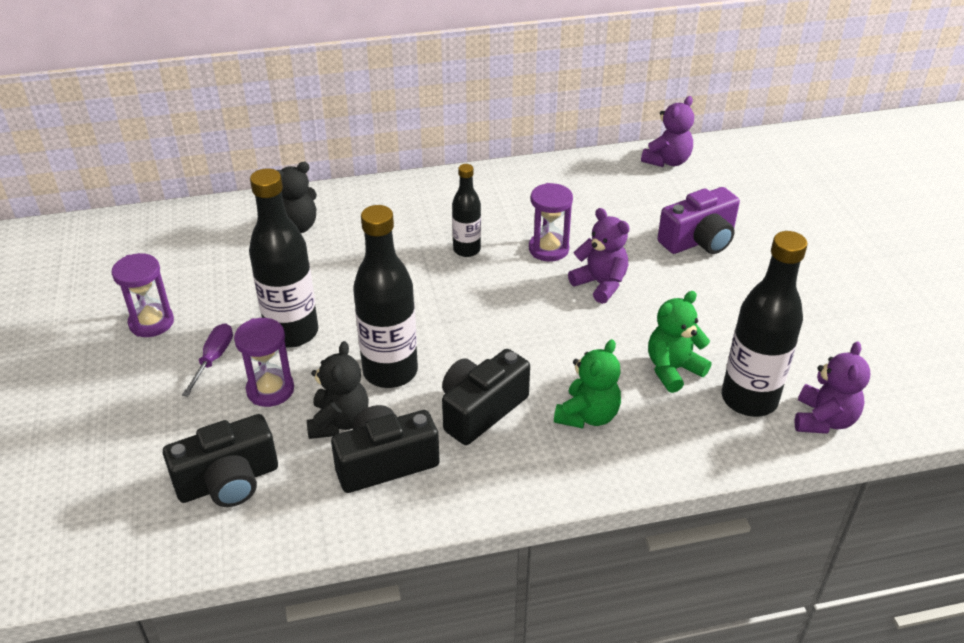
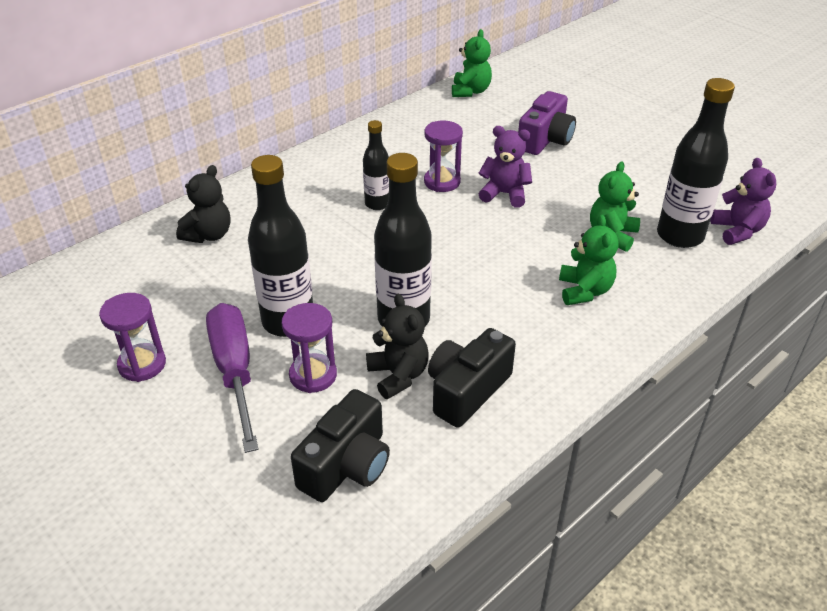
camera: 30 degrees left, 0 degrees up
purple screwdriver [182,323,233,397] -> purple screwdriver [206,303,259,453], size x1.89
black camera [442,349,530,445] -> none
purple teddy bear [641,96,694,167] -> green teddy bear [452,29,492,97]

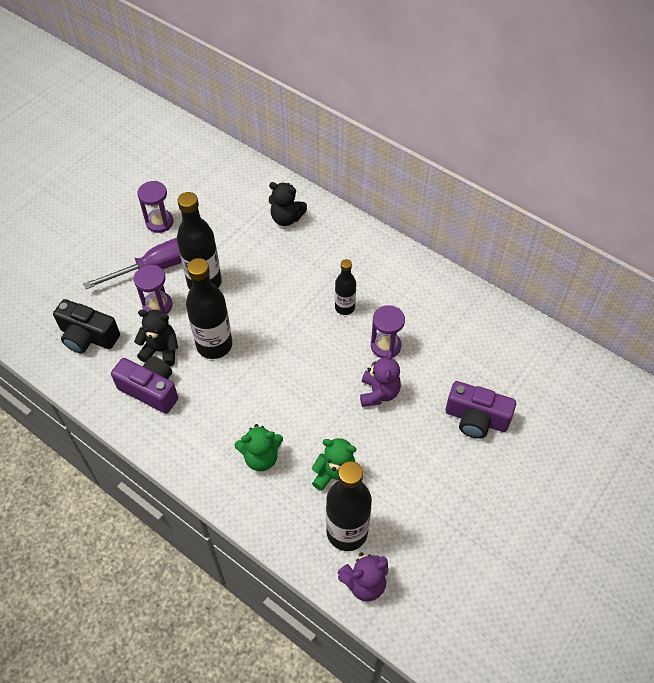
camera: 80 degrees right, 15 degrees up
black teddy bear [366,294,429,399] -> black teddy bear turned 135 degrees counterclockwise [134,310,178,366]
black camera [428,328,516,428] -> purple camera [111,356,178,414]
green teddy bear [452,29,492,97] -> none

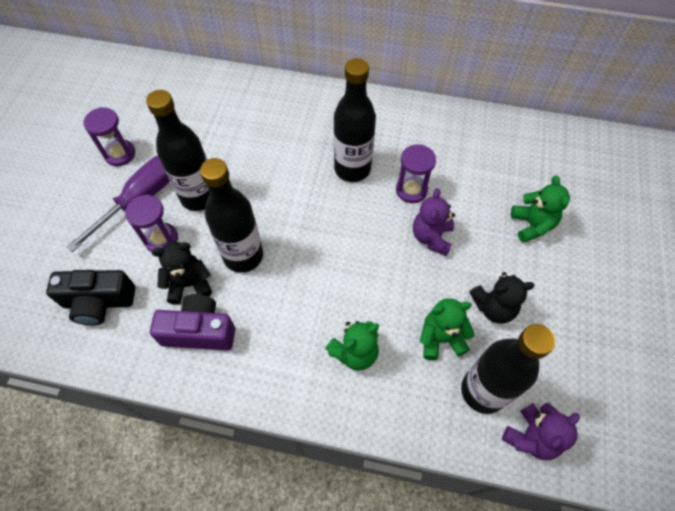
camera: 25 degrees left, 5 degrees up
black teddy bear [269,182,307,226] -> black teddy bear moved to [469,272,535,323]
black bottle [335,259,356,315] -> black bottle [333,58,376,182], size x1.74
purple teddy bear [360,350,401,407] -> purple teddy bear turned 150 degrees counterclockwise [413,188,455,256]
purple camera [445,381,516,438] -> green teddy bear [511,176,570,243]

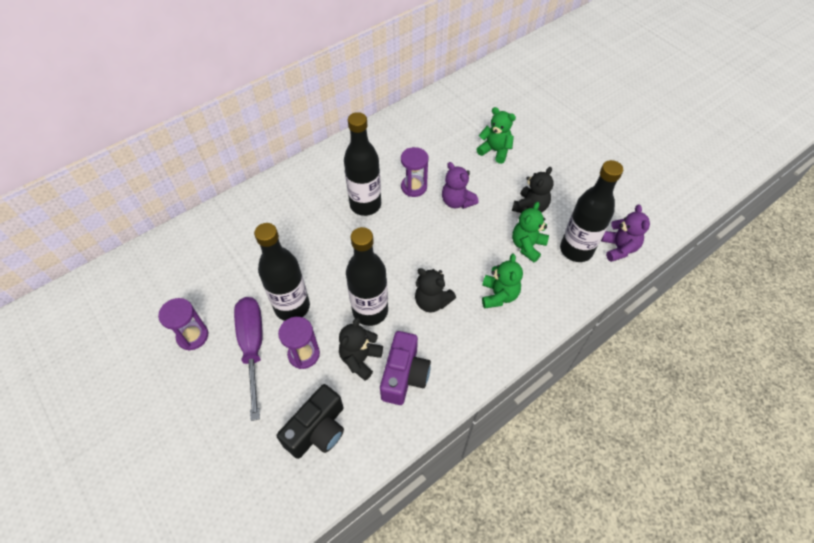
camera: 50 degrees left, 5 degrees down
purple camera [150,294,235,351] -> purple camera turned 150 degrees clockwise [380,331,431,405]
none -> black teddy bear [415,268,456,313]

